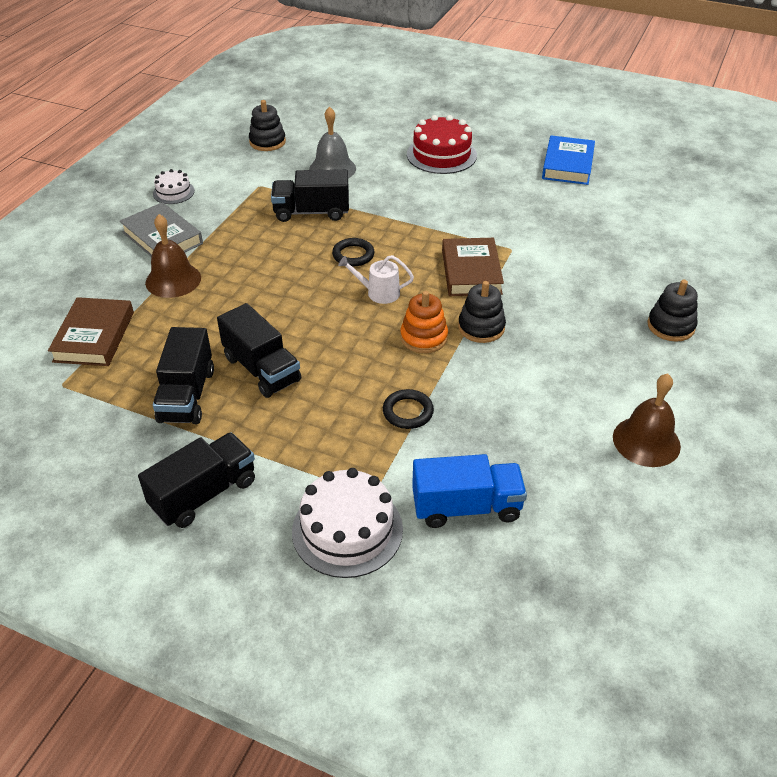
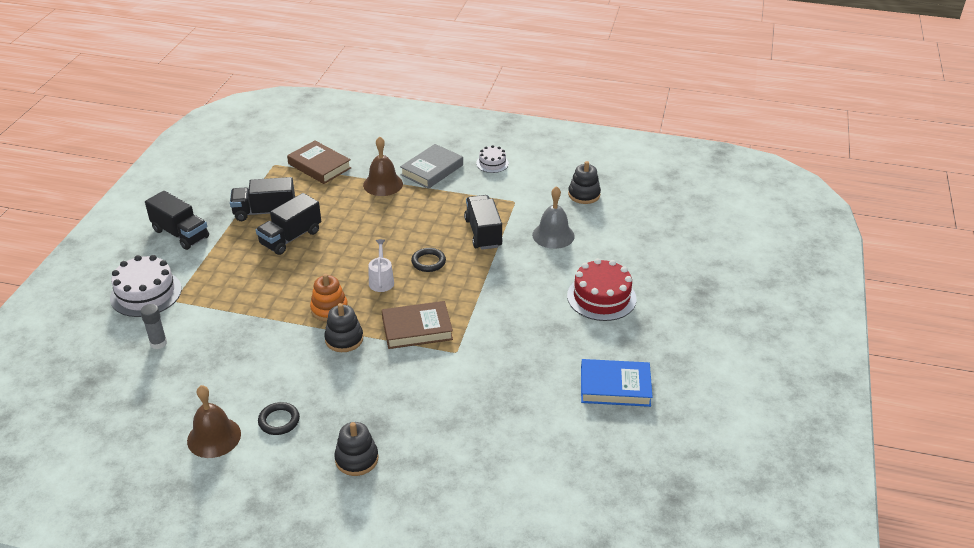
camera: 80 degrees right, 5 degrees down
brown book [48,297,134,366] -> brown book turned 45 degrees clockwise [287,141,351,184]
black ring [383,389,434,429] -> black ring moved to [258,402,300,435]
blue truck [412,454,527,528] -> grey glue stick [140,304,167,349]

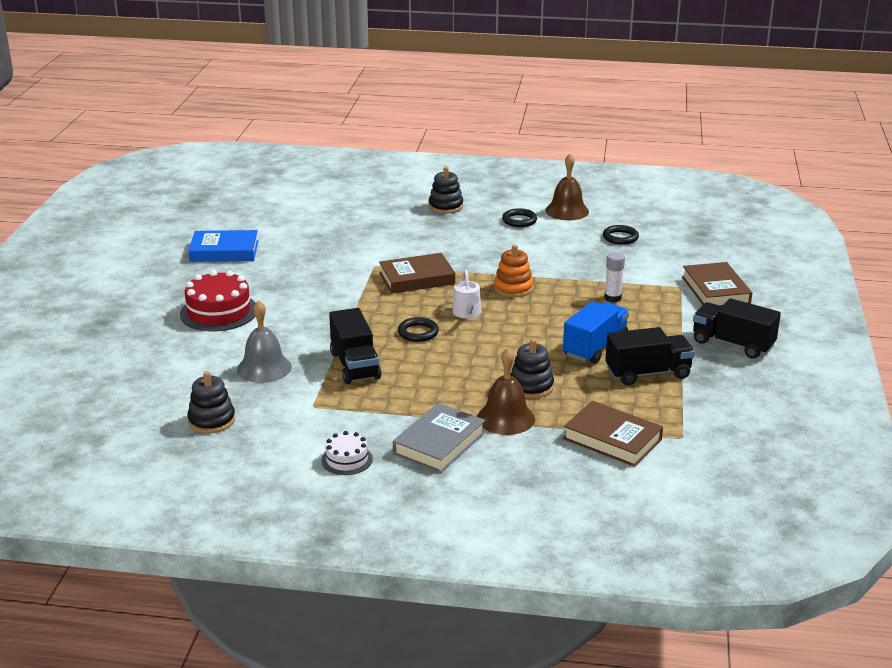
camera: 175 degrees right, 10 degrees down
white cake [110,255,182,317] -> brown book [682,262,752,306]
grey glue stick [140,304,167,349] -> none
black truck [256,193,321,255] -> blue truck [563,301,629,364]
black stacking toy [324,303,363,352] -> black stacking toy moved to [510,339,554,399]
none -> black ring [603,225,639,245]
none -> white glue stick [604,252,625,303]

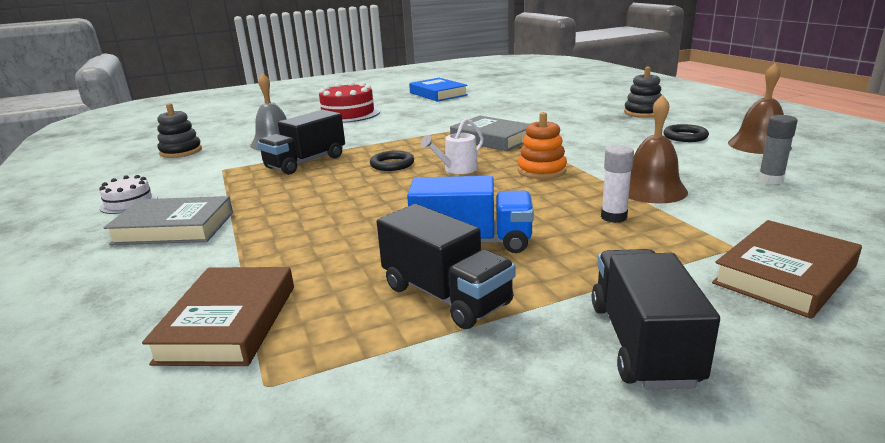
camera: 60 degrees right, 5 degrees down
brown book [379,253,455,294] -> grey book [450,116,529,151]
brown bell [477,348,535,435] -> brown bell moved to [629,95,688,204]
black stacking toy [510,339,554,399] -> none
black ring [603,225,639,245] -> grey glue stick [758,115,798,184]

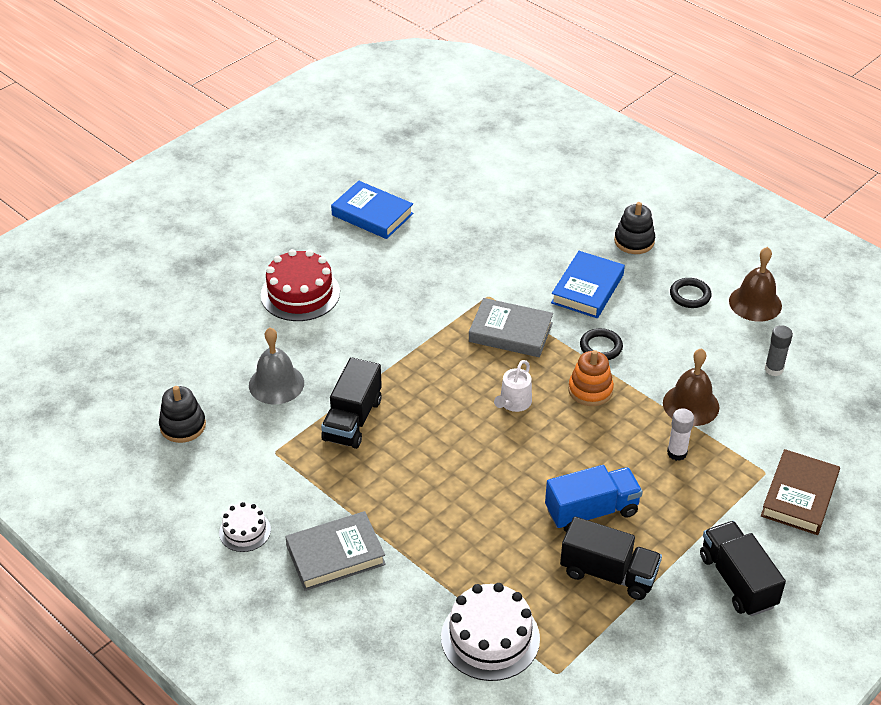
camera: 25 degrees left, 20 degrees up
brown book [142,267,294,366] -> white cake [441,583,540,681]
black ring [370,150,414,171] -> black ring moved to [580,328,623,360]
none -> blue book [551,251,625,318]

